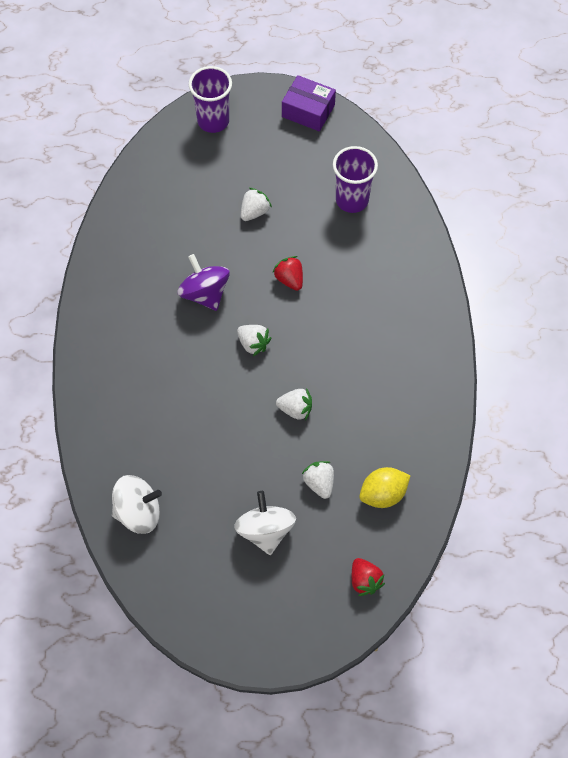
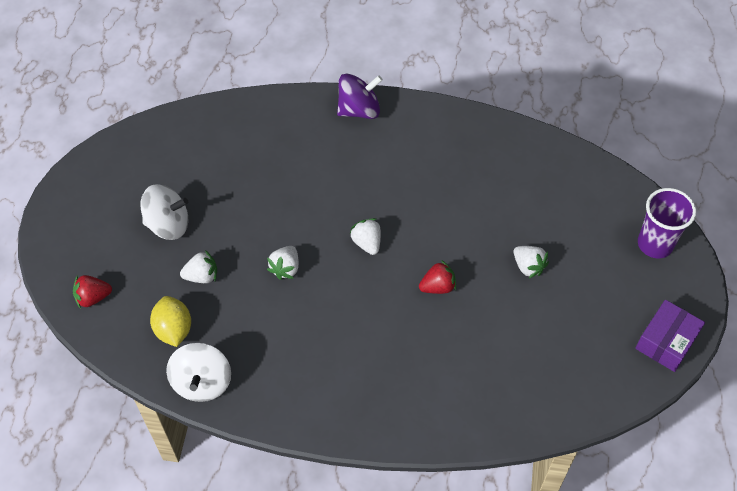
camera: 100 degrees right, 5 degrees down
white spinning top [112,475,162,534] -> white spinning top moved to [166,343,231,402]
purple spinning top [177,254,230,311] -> purple spinning top moved to [337,74,383,119]
white strawberry [237,325,271,356] -> white strawberry turned 105 degrees clockwise [349,218,381,255]
purple cup [333,146,378,213] -> none

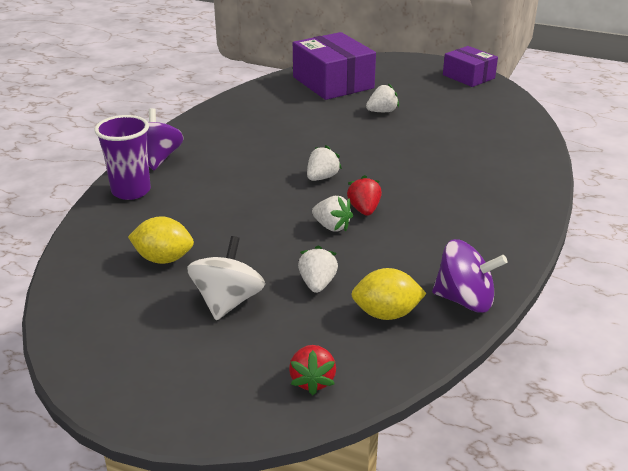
camera: 75 degrees left, 25 degrees down
white spinning top [166,343,231,402] -> purple spinning top [432,239,507,313]
white strawberry [349,218,381,255] -> white strawberry turned 135 degrees clockwise [307,145,342,181]
red strawberry [419,260,456,294] -> red strawberry moved to [347,175,382,216]
purple cup [638,188,696,258] -> purple cup moved to [95,115,151,200]
none -> yellow lemon [128,216,194,264]
none -> purple box [293,32,376,100]

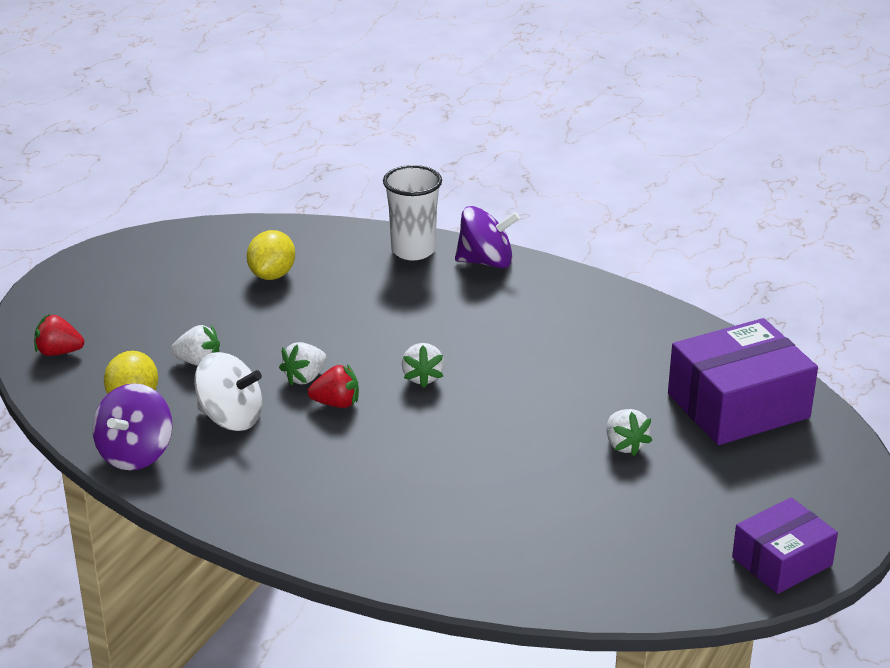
camera: 95 degrees right, 0 degrees up
purple cup [95,115,151,200] -> white cup [383,165,442,261]
white spinning top [187,236,265,320] -> white spinning top moved to [194,352,262,431]
white strawberry [307,145,342,181] -> white strawberry turned 45 degrees clockwise [402,343,444,388]

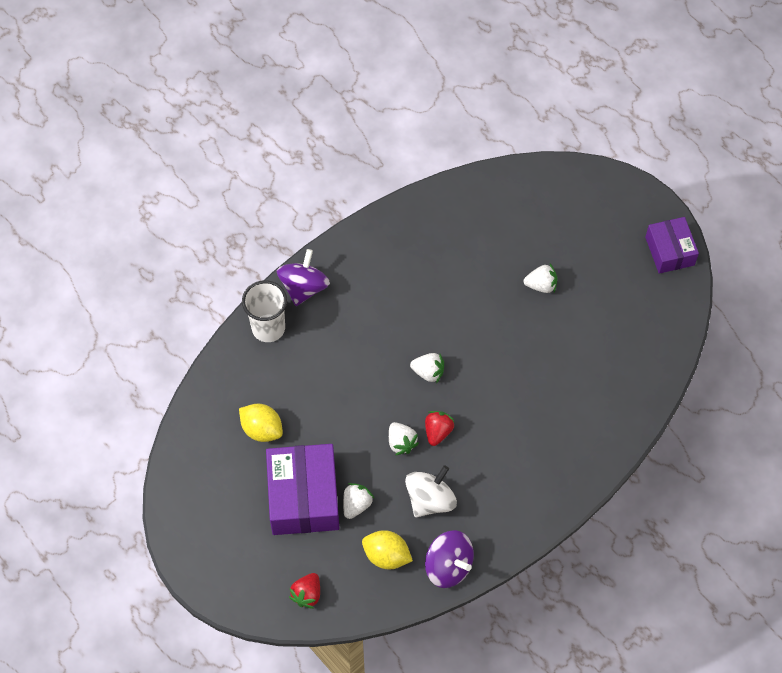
camera: 70 degrees left, 30 degrees up
purple box [668,318,818,445] -> purple box moved to [266,444,339,535]

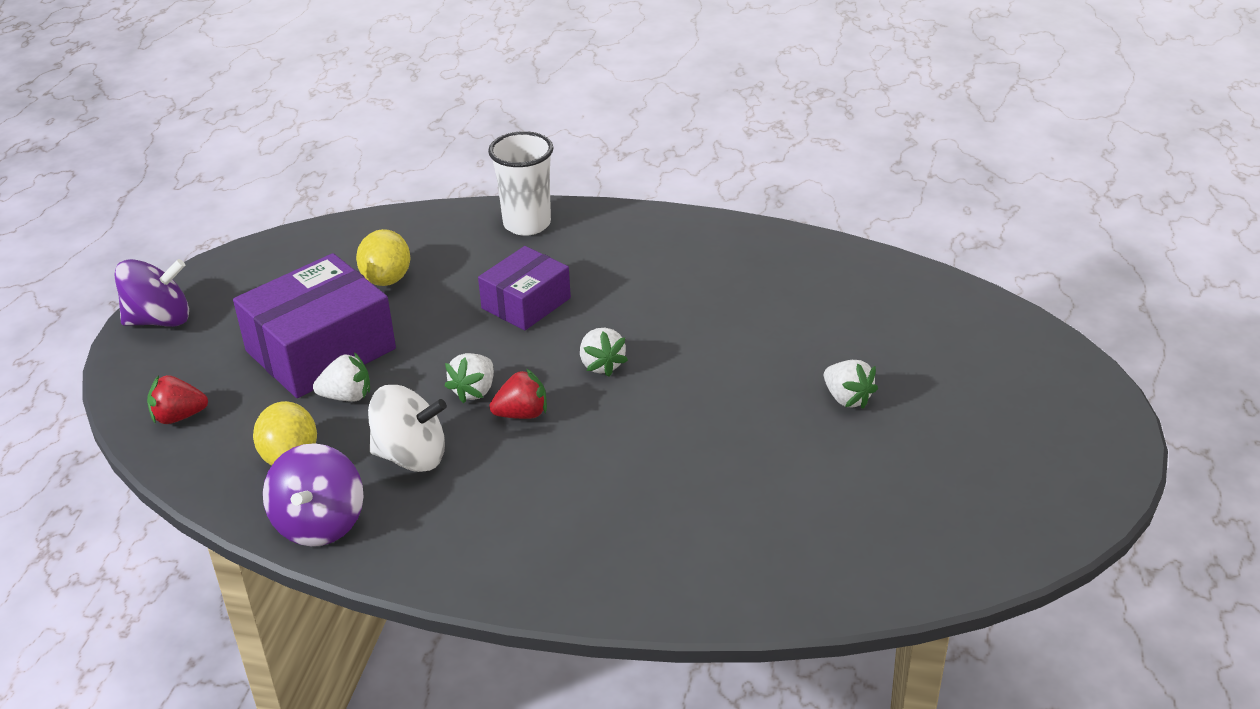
camera: 55 degrees right, 25 degrees down
purple spinning top [276,249,330,306] -> purple spinning top moved to [114,259,189,327]
purple box [645,217,699,274] -> purple box moved to [478,246,571,330]

